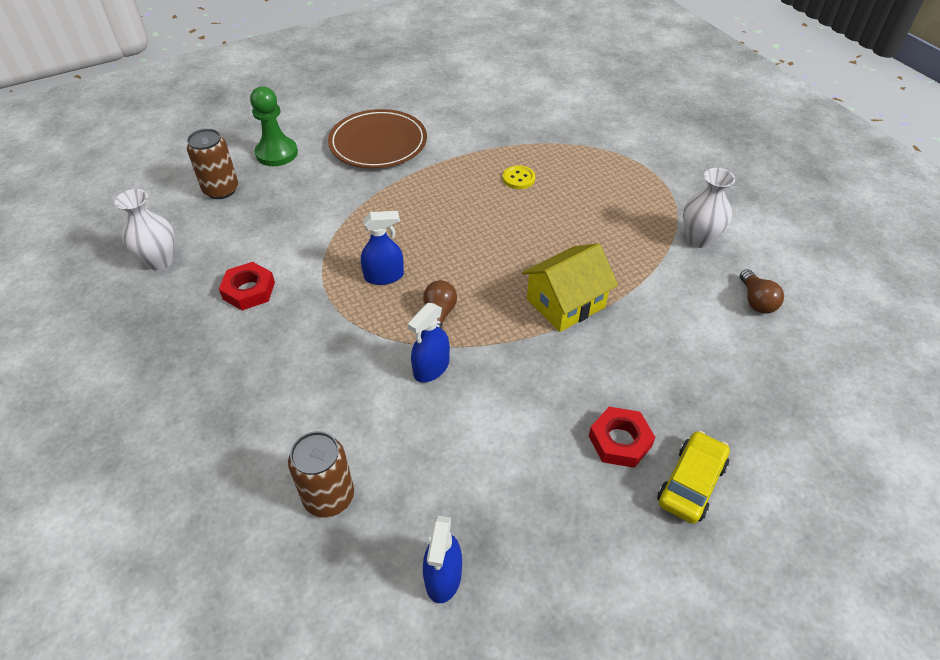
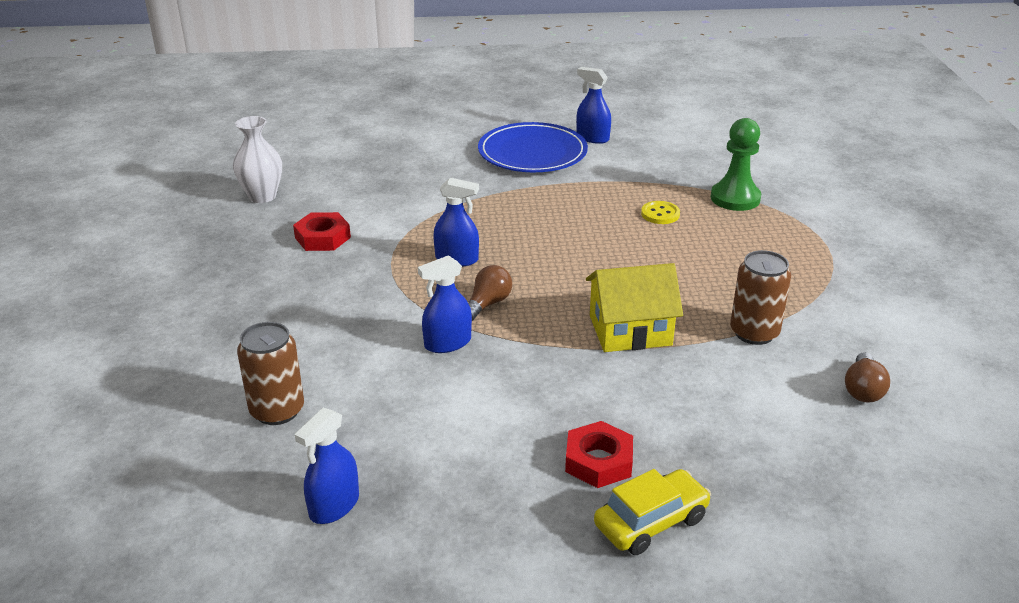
camera: 25 degrees right, 15 degrees down
brown can [187,129,238,199] -> brown can moved to [730,250,791,345]
green pawn [250,86,298,166] -> green pawn moved to [711,118,761,211]
brown plate [328,109,427,168] -> blue plate [478,122,588,172]
white vase [683,168,735,248] -> none
none -> blue spray bottle [576,67,611,144]

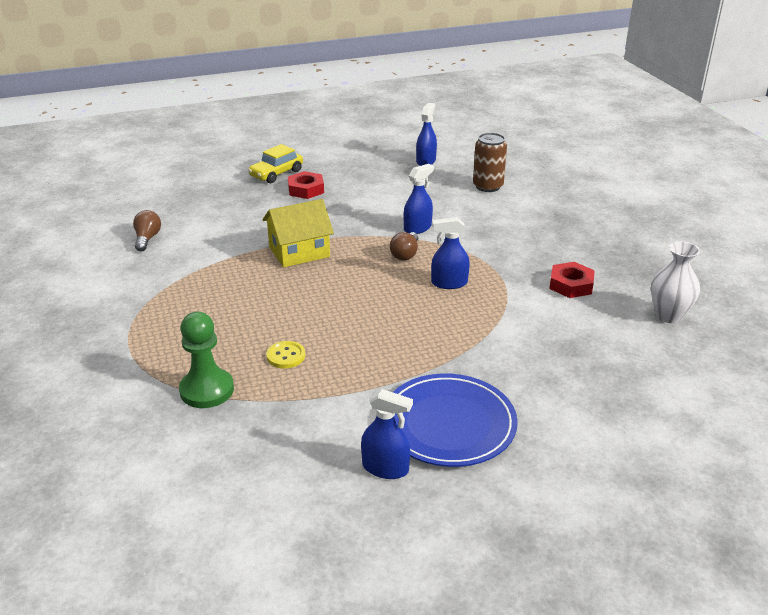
camera: 165 degrees right, 0 degrees up
brown can [730,250,791,345] -> none

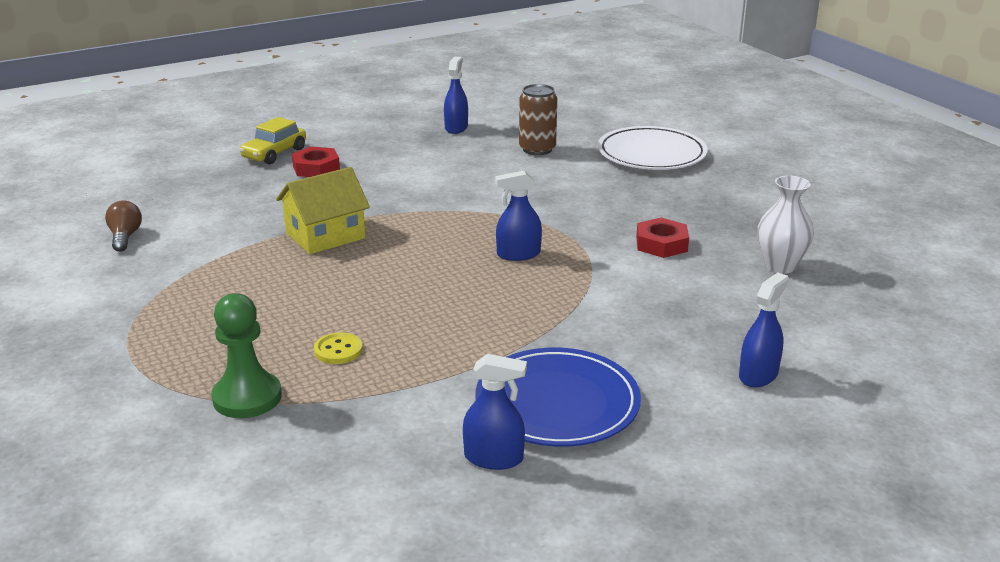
camera: 10 degrees left, 5 degrees down
brown light bulb [390,232,418,260] -> none
blue spray bottle [404,164,434,234] -> blue spray bottle moved to [739,272,789,388]
none -> white plate [598,126,708,170]

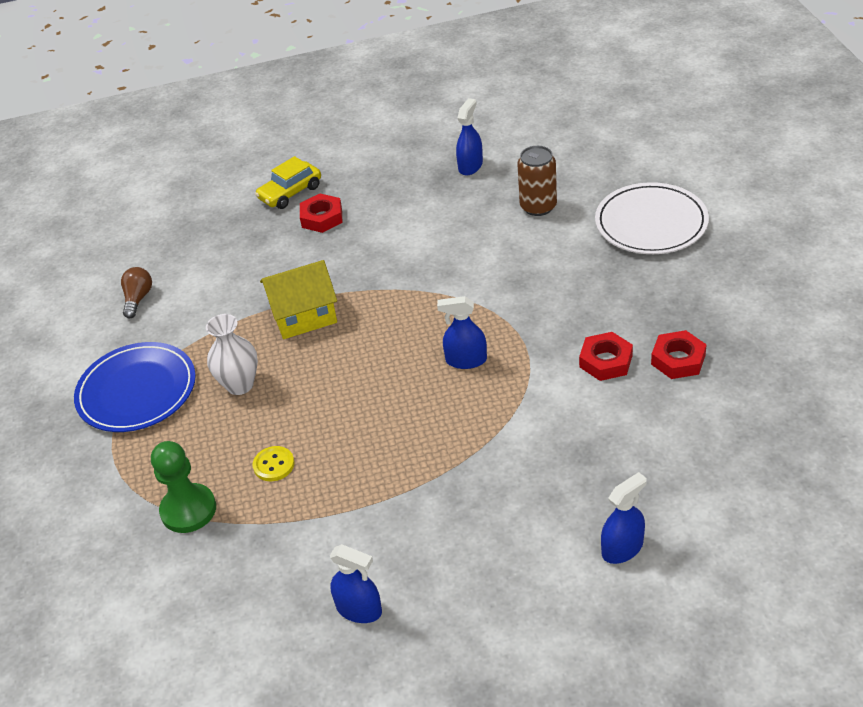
camera: 20 degrees right, 15 degrees up
blue plate [476,347,641,447] -> blue plate moved to [74,342,196,432]
white vase [758,176,814,274] -> white vase moved to [206,314,258,395]
none -> red nut [651,330,707,379]

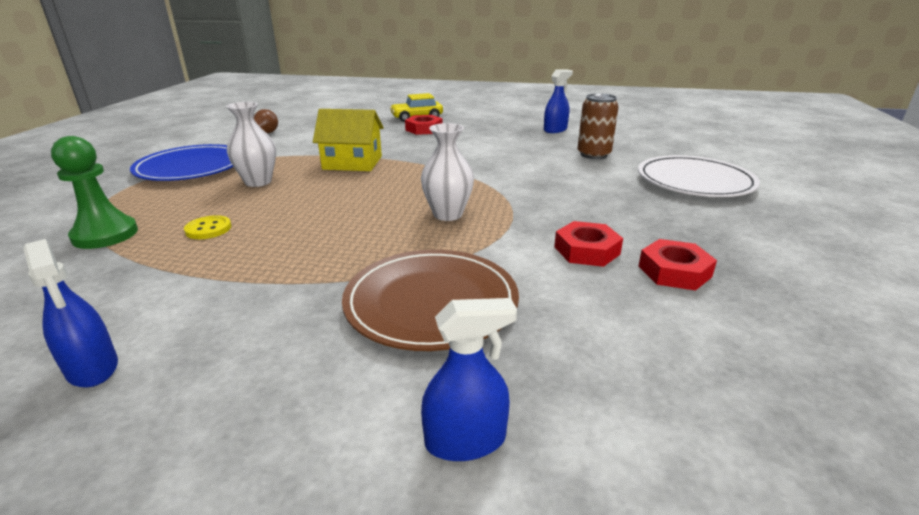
camera: 20 degrees right, 15 degrees down
blue spray bottle [437,296,487,369] -> white vase [421,123,474,221]
none -> brown plate [342,250,519,351]

